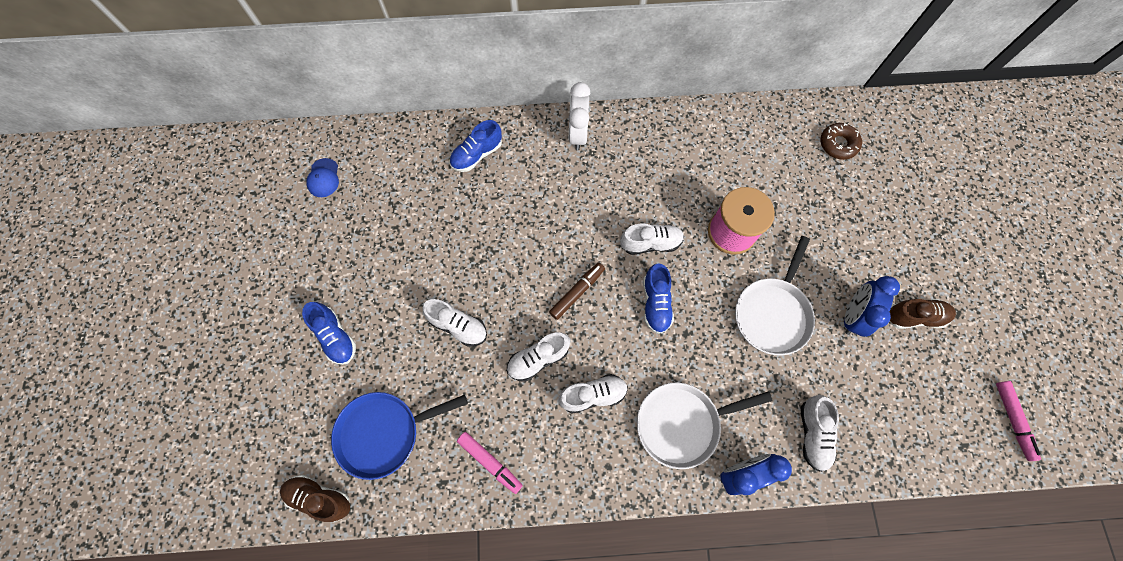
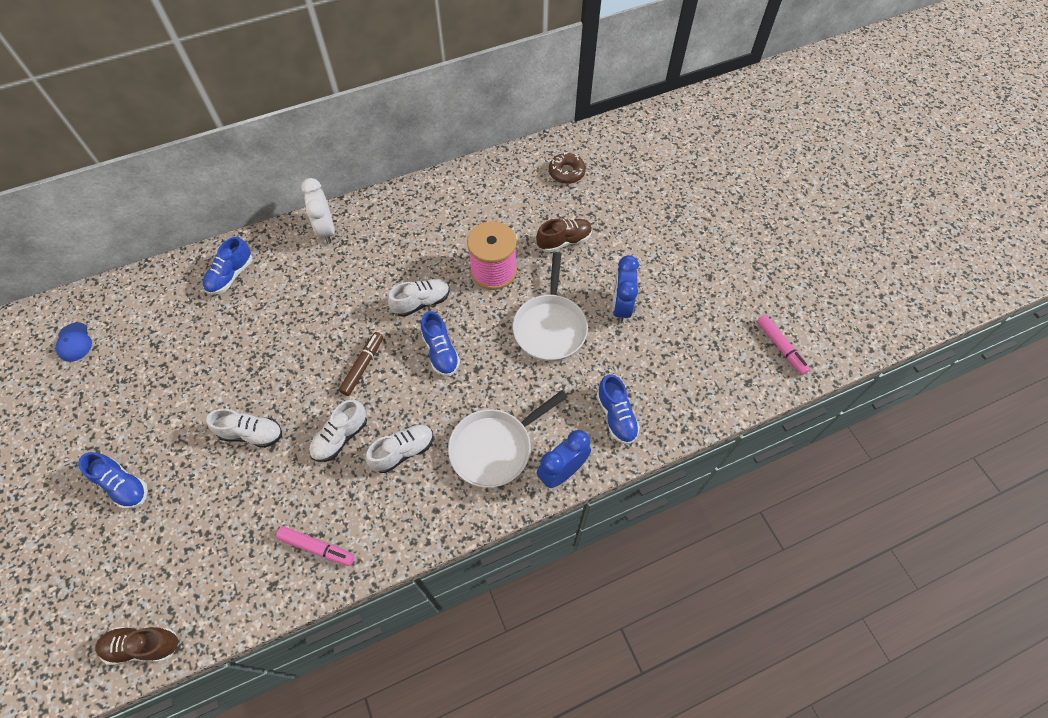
camera: 20 degrees left, 10 degrees down
blue pan [331,392,468,480] -> none
white shoe [801,395,839,472] -> blue shoe [597,374,640,444]
brown shoe [889,299,956,329] -> brown shoe moved to [536,219,592,252]

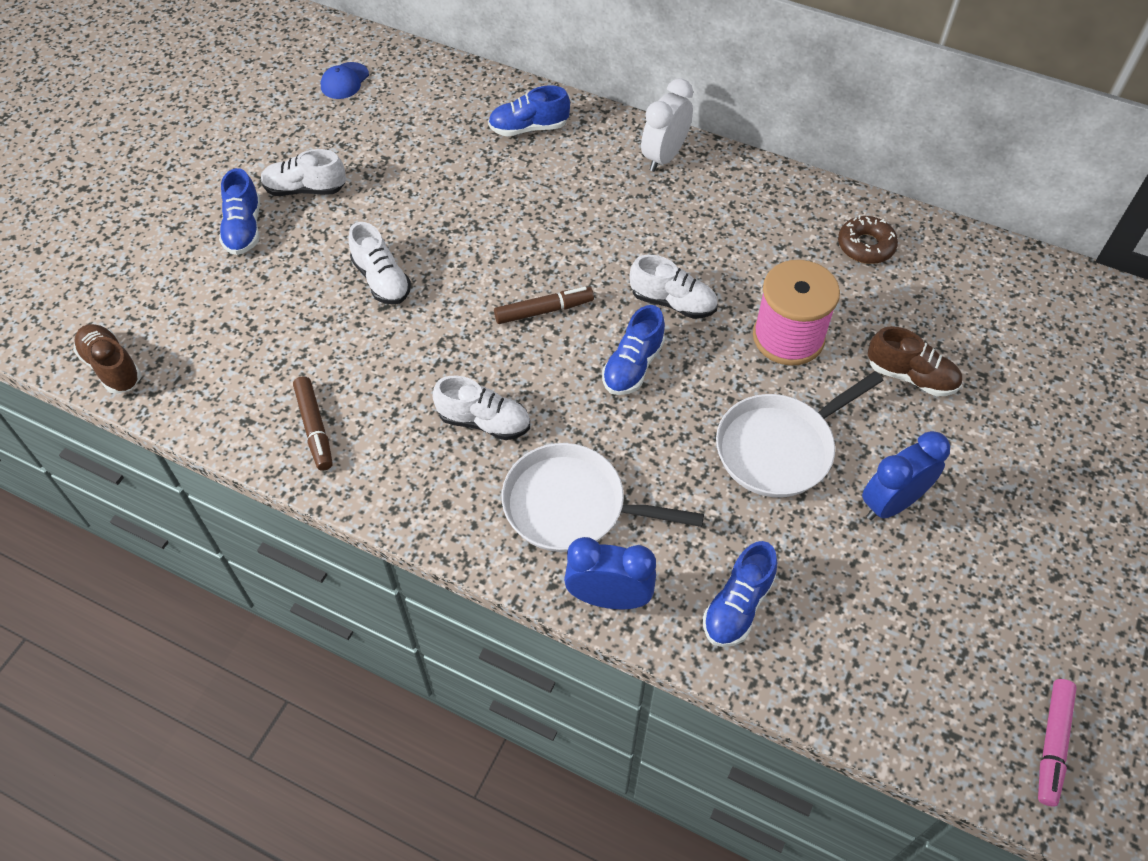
camera: 50 degrees right, 5 degrees down
pink marker [276,526,355,566] -> brown marker [293,376,333,471]
white shoe [309,400,367,462] -> white shoe moved to [261,149,346,196]
brown donut [549,152,586,184] -> brown donut moved to [838,215,898,264]

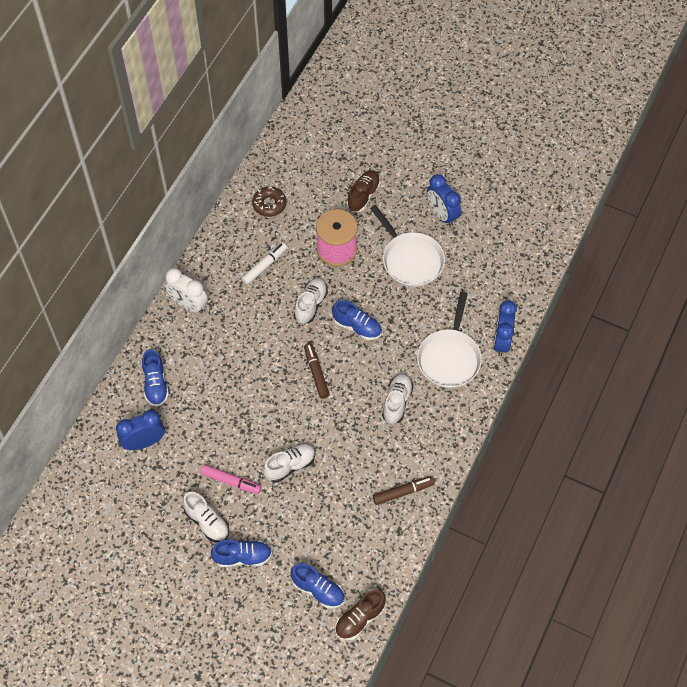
camera: 90 degrees left, 5 degrees up
white shoe [261,149,346,196] -> white shoe turned 45 degrees counterclockwise [182,492,229,542]
blue cap [321,62,369,99] -> none
blue shoe [703,541,777,647] -> blue shoe moved to [290,563,345,609]
pink marker [1038,679,1077,806] -> pink marker moved to [200,464,262,494]
none -> blue clock [116,410,165,450]
none -> white marker [241,242,287,285]

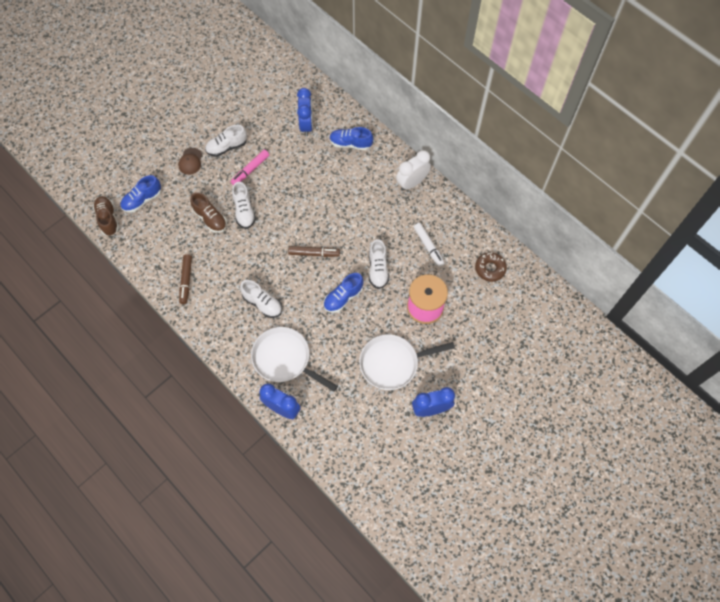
camera: 110 degrees right, 5 degrees up
blue shoe [211,540,272,567] -> brown cap [178,148,202,175]
white shoe [294,278,328,324] -> white shoe turned 45 degrees clockwise [369,239,389,289]
brown shoe [347,170,381,212] -> brown shoe moved to [190,192,227,233]

